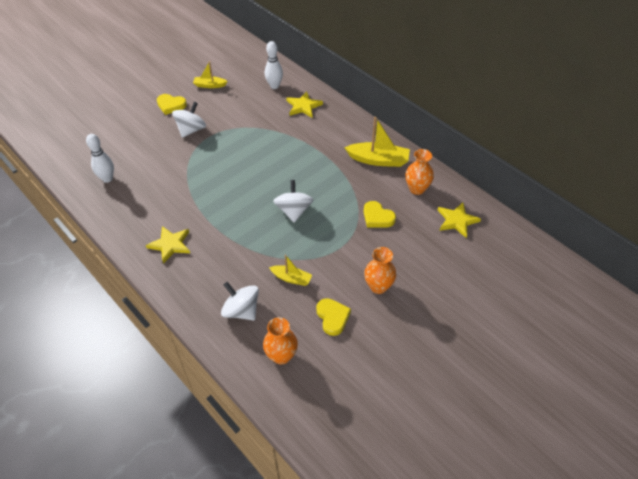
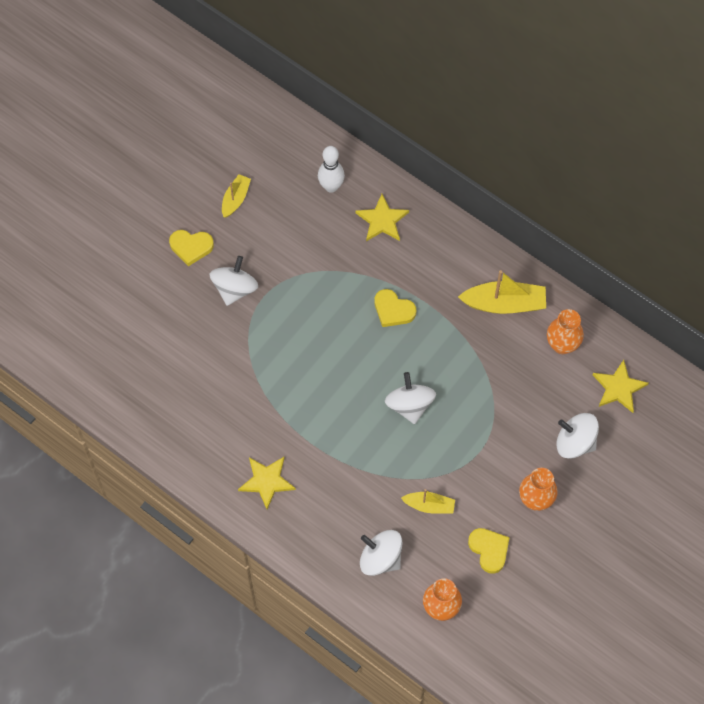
camera: 10 degrees left, 15 degrees up
white bowling pin [86,134,114,183] -> none
yellow boat [193,61,227,88] -> yellow boat turned 120 degrees clockwise [222,174,251,218]
yellow heart [364,201,396,227] -> yellow heart moved to [374,289,416,327]
none -> white spinning top [556,413,599,459]

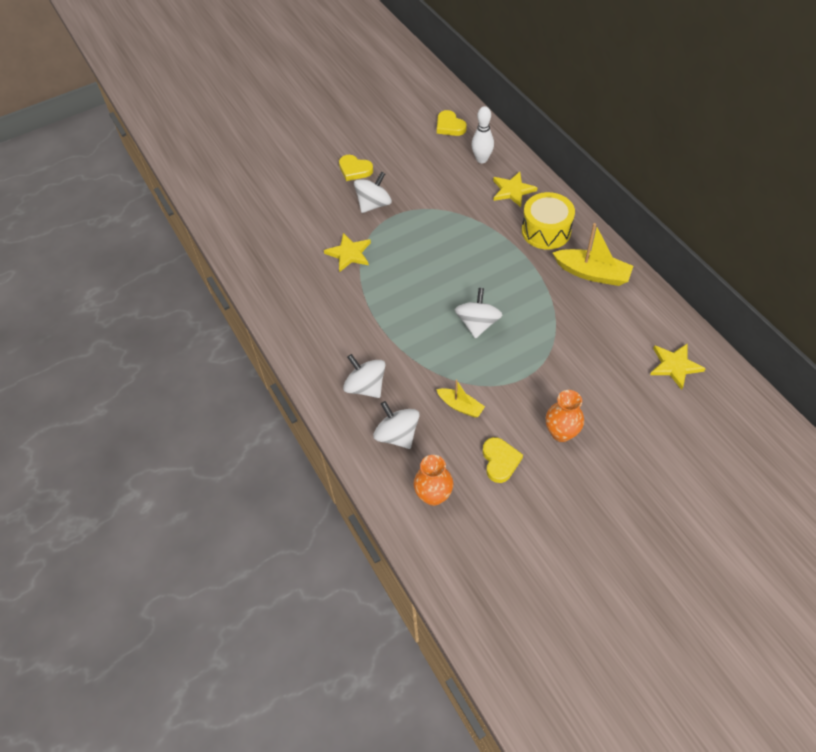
camera: 25 degrees right, 10 degrees down
yellow boat [222,174,251,218] -> none
yellow star [238,457,296,509] -> yellow star moved to [324,233,371,272]
yellow heart [374,289,416,327] -> yellow heart moved to [437,110,467,136]
orange vase [547,309,584,354] -> none
white spinning top [556,413,599,459] -> white spinning top moved to [343,354,386,398]
none -> yellow drum [522,192,575,250]

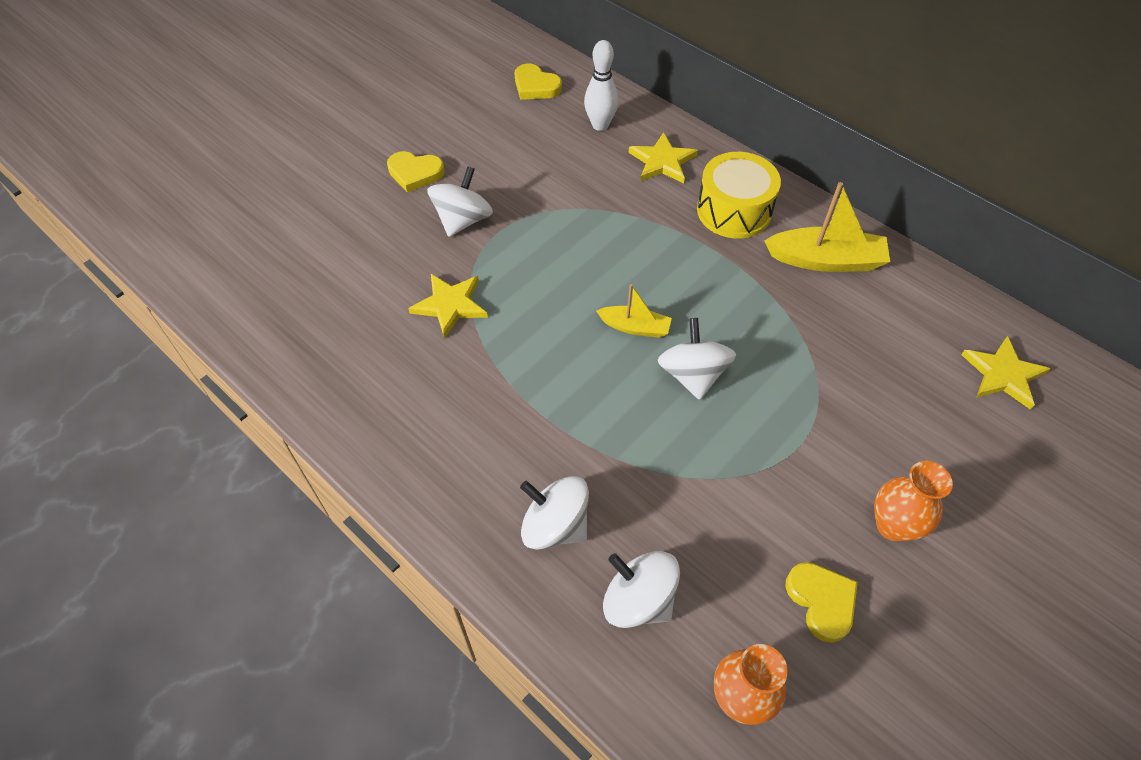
camera: 20 degrees left, 0 degrees up
yellow boat [436,380,485,418] -> yellow boat moved to [596,284,672,338]

